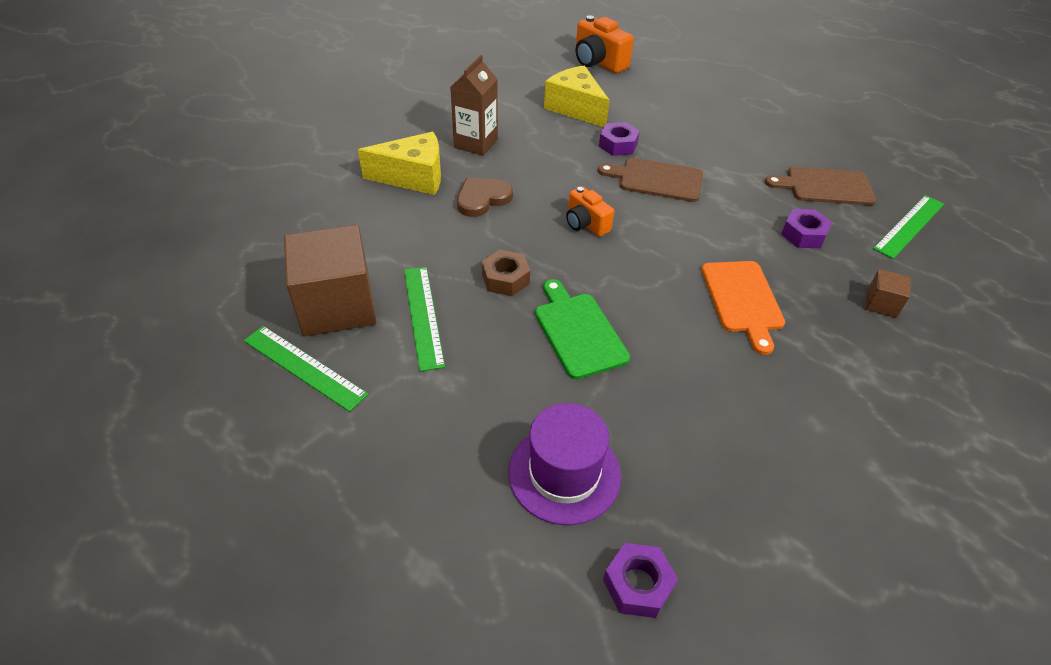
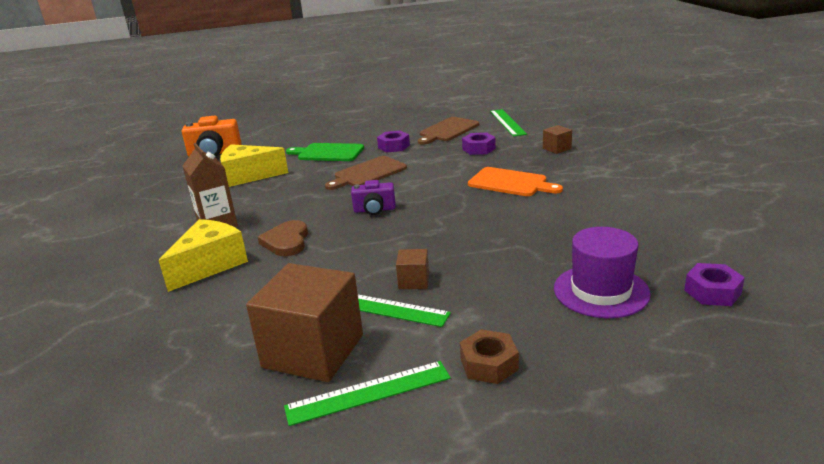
camera: 50 degrees left, 20 degrees down
brown nut [482,250,530,296] -> brown nut moved to [460,329,519,384]
green cutting board [535,279,630,379] -> green cutting board moved to [286,143,364,161]
orange camera [566,186,614,237] -> purple camera [351,180,396,215]
purple nut [599,122,640,156] -> purple nut moved to [377,130,410,153]
none -> brown cube [396,249,429,289]

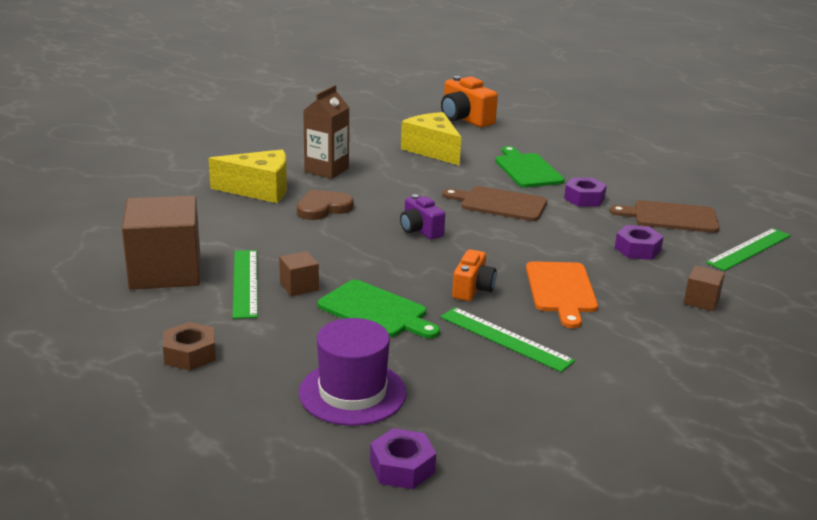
camera: 55 degrees right, 0 degrees up
green ruler [284,361,451,426] -> green ruler moved to [440,307,575,372]
none -> green cutting board [318,280,440,339]
none -> orange camera [452,249,497,301]

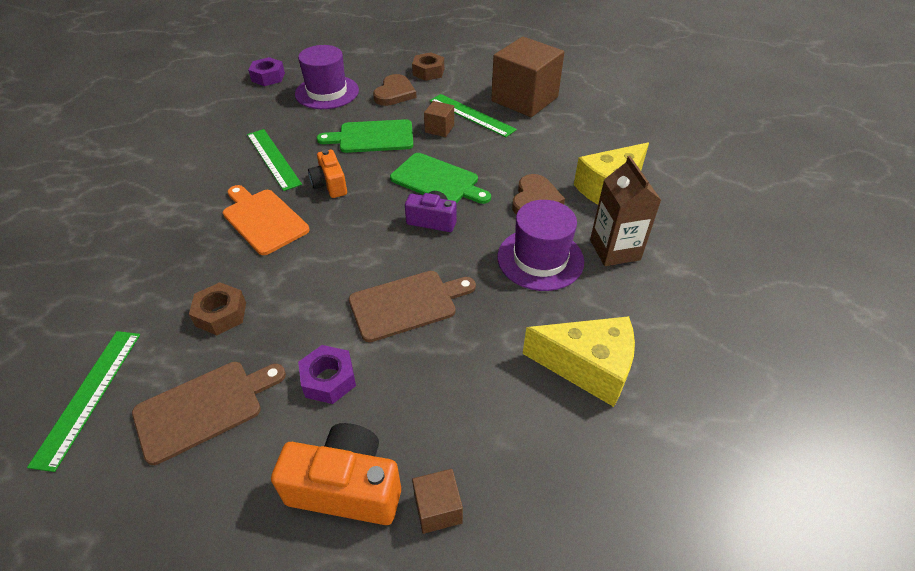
camera: 140 degrees right, 20 degrees up
green ruler [440,307,575,372] -> green ruler turned 60 degrees clockwise [247,129,302,191]
orange camera [441,76,498,127] -> orange camera moved to [271,423,401,525]
green cutting board [495,146,565,188] -> green cutting board moved to [390,153,491,204]
purple nut [615,225,664,260] -> brown nut [189,282,246,335]
brown cube [684,265,725,311] -> brown cube moved to [412,469,463,534]
none -> brown heart [373,74,417,106]
none -> purple hat [497,200,584,291]

